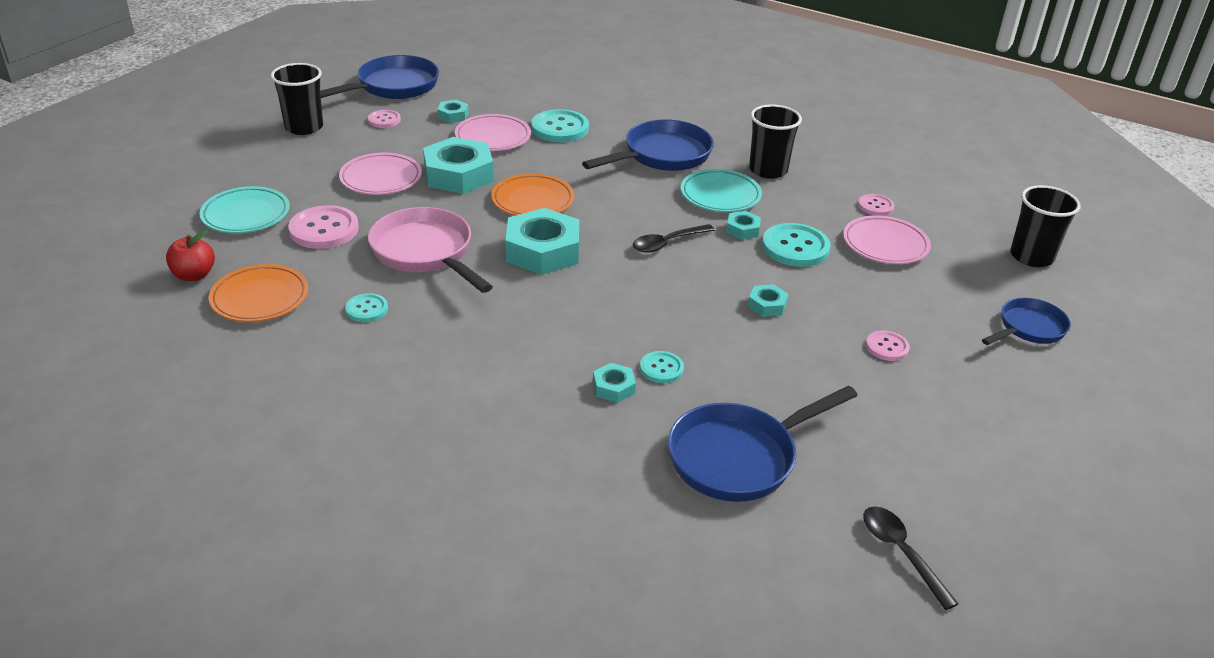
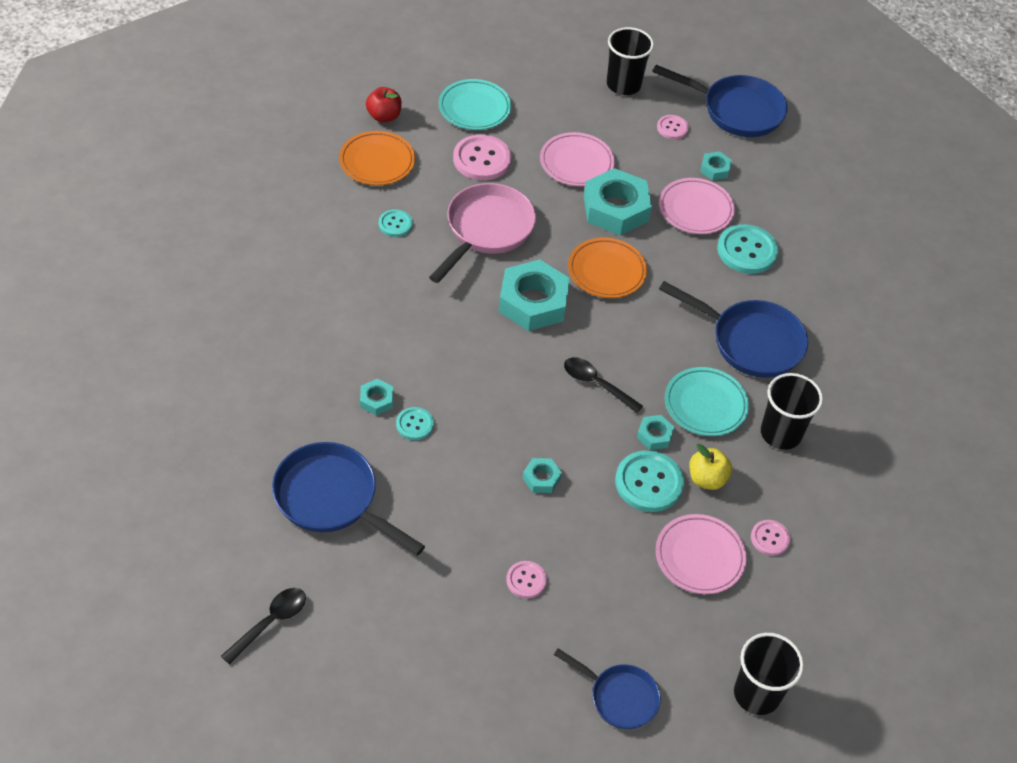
camera: 65 degrees right, 15 degrees up
none -> yellow apple [689,444,732,490]

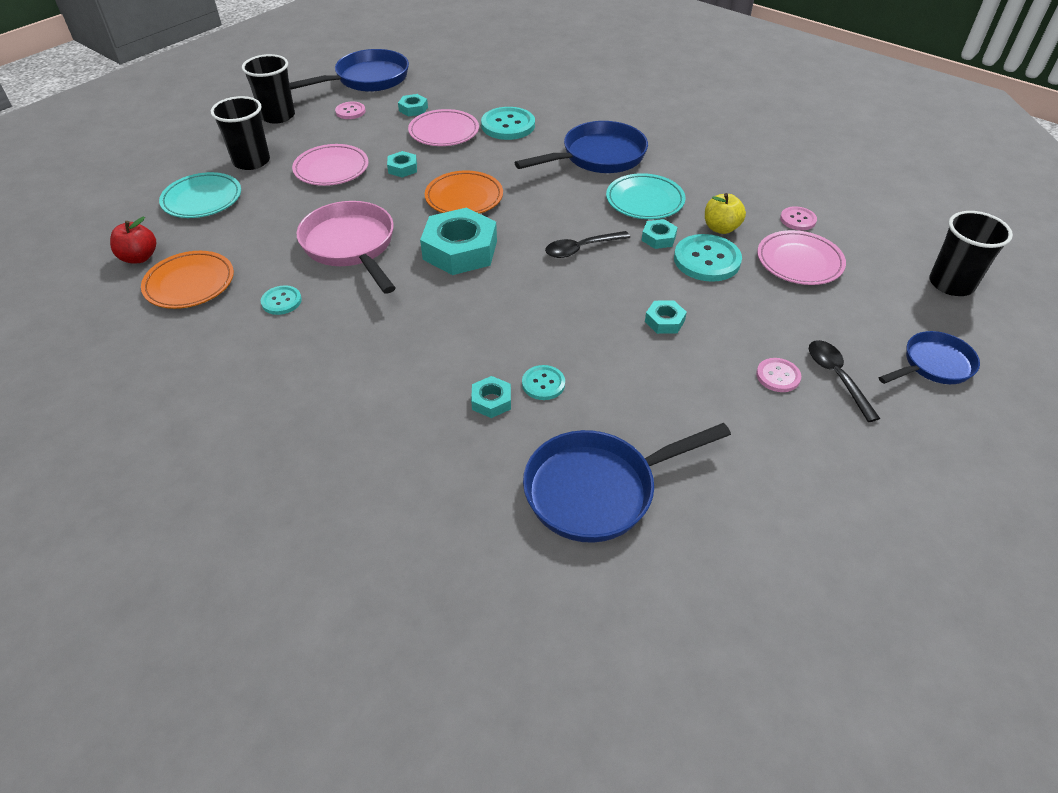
camera: 55 degrees left, 5 degrees down
black spoon [221,588,306,665] -> black spoon moved to [809,340,880,422]
pink button [453,135,511,181] -> none
turquoise nut [584,168,652,235] -> turquoise nut [387,151,417,178], size x0.47
black cup [761,373,823,450] -> black cup moved to [211,96,270,170]

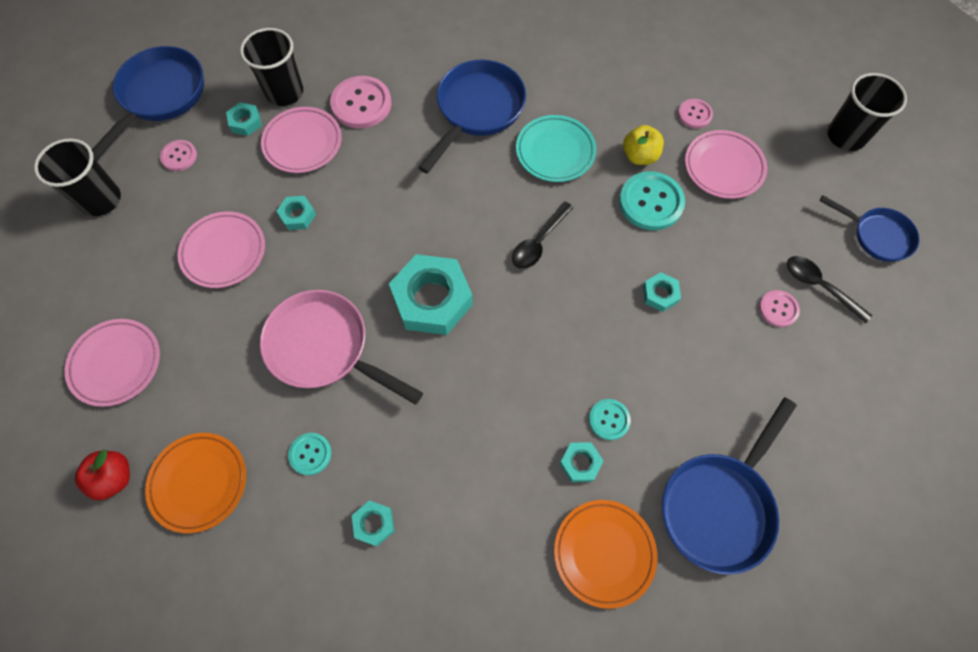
camera: 30 degrees left, 20 degrees up
turquoise plate [159,172,241,218] -> pink plate [65,319,160,407]
black cup [211,96,270,170] -> black cup moved to [240,28,303,106]
orange plate [425,171,503,214] -> orange plate moved to [554,500,657,609]
turquoise button [481,107,535,140] -> pink button [330,76,391,129]
turquoise nut [641,219,678,249] -> turquoise nut moved to [352,500,394,546]
blue pan [879,331,980,384] -> blue pan turned 90 degrees clockwise [820,195,920,262]

